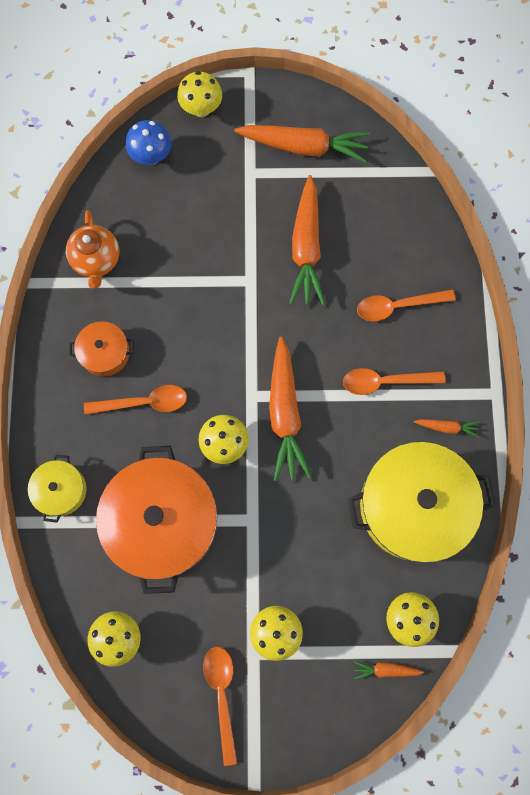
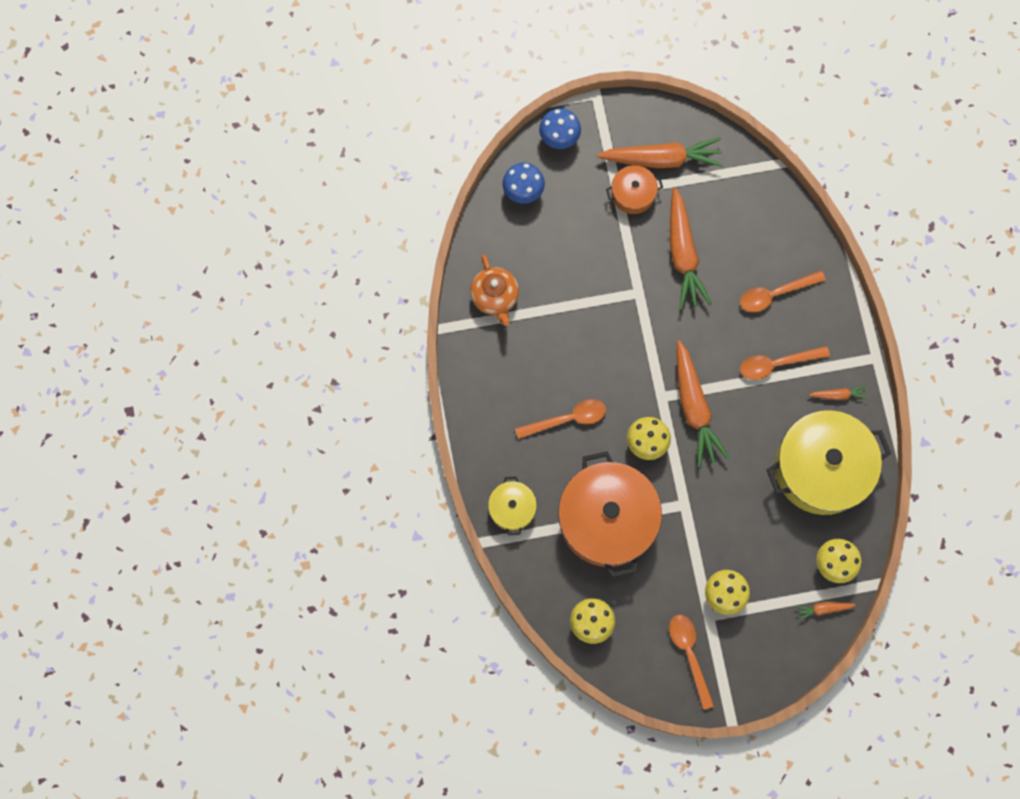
camera: 10 degrees left, 0 degrees up
orange pot [69,321,134,376] -> orange pot moved to [606,165,663,214]
yellow mushroom [177,71,222,117] -> blue mushroom [539,108,581,149]

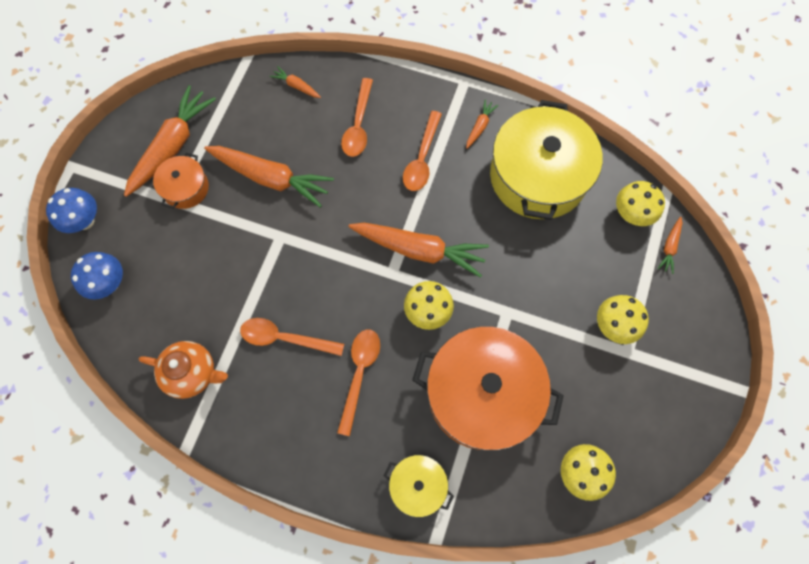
camera: 60 degrees left, 5 degrees down
orange spoon [669,615,714,710] -> orange spoon moved to [240,318,344,356]
none -> orange carrot [270,66,321,98]

